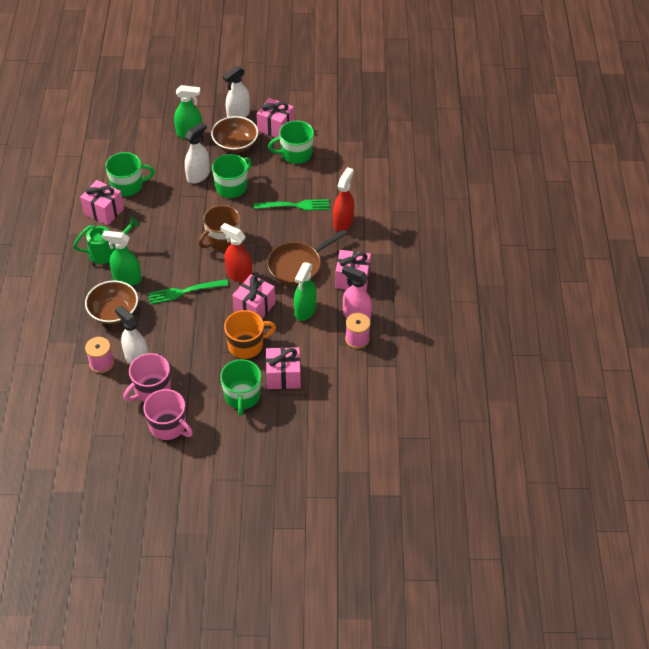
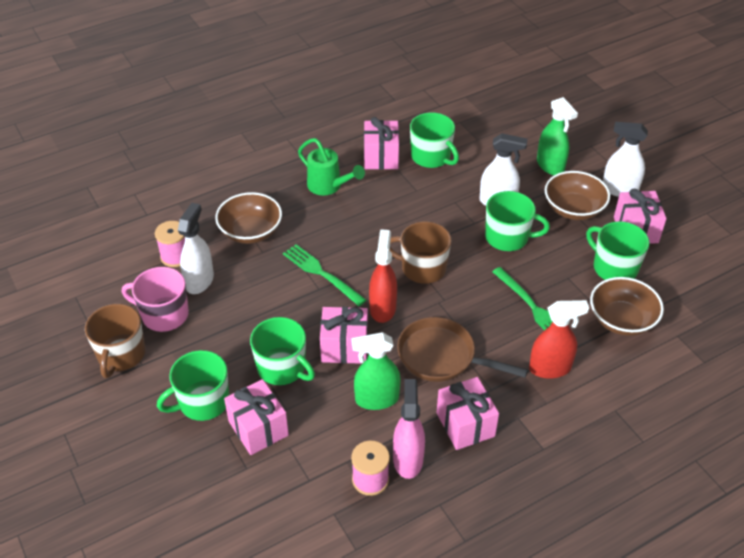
camera: 60 degrees right, 5 degrees down
green spray bottle [102,231,142,286] -> none
pink mug [143,389,193,440] -> brown mug [85,304,146,378]
orange mug [224,310,276,359] -> green mug [250,317,315,385]
none -> brown bowl [590,277,664,336]

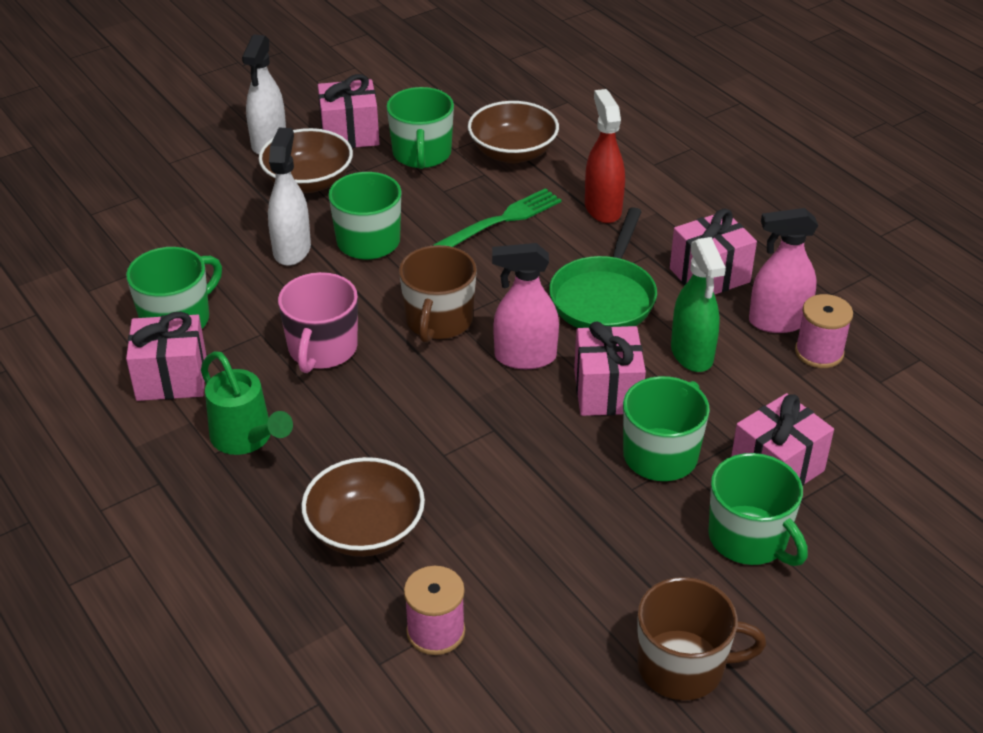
camera: 95 degrees left, 5 degrees down
pink mug [122,267,189,332] -> pink mug moved to [278,272,358,373]
white spray bottle [178,203,214,294] -> none
green fork [283,244,366,306] -> none
green watering can [298,138,365,196] -> green watering can turned 105 degrees clockwise [201,351,293,455]
red spray bottle [369,229,397,323] -> pink spray bottle [492,243,559,369]
brown pan [397,317,528,382] -> green pan [549,207,657,328]
green spray bottle [537,97,578,175] -> none
green mug [586,221,650,280] -> green mug turned 45 degrees counterclockwise [386,87,454,169]

